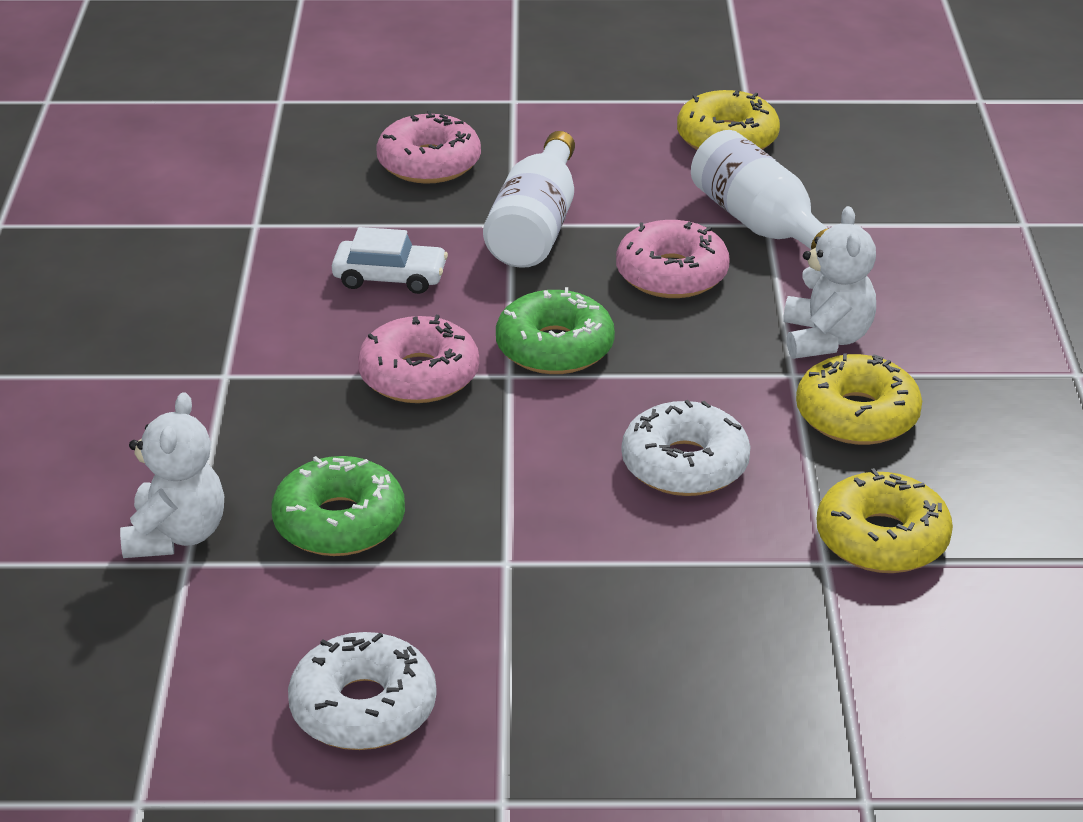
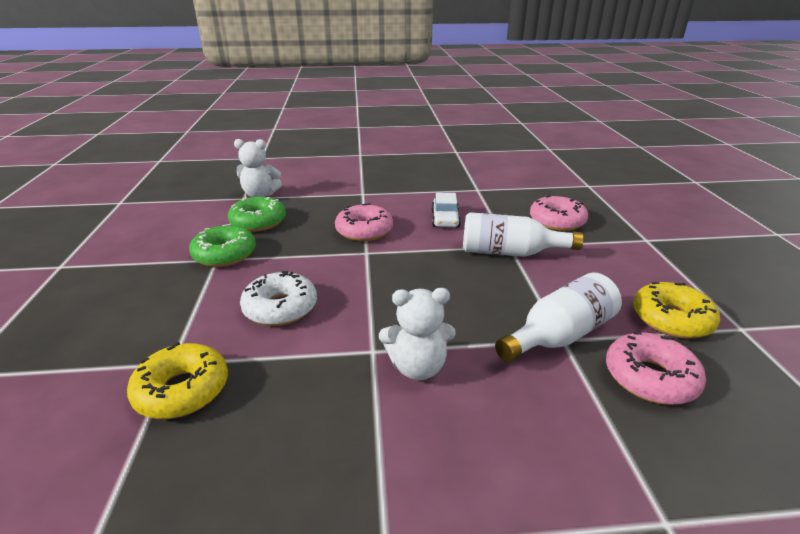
camera: 85 degrees right, 5 degrees down
white donut [288,632,437,750] -> none
green donut [496,287,615,374] -> green donut moved to [189,223,256,267]
pink donut [616,220,730,298] -> pink donut moved to [606,331,706,405]
yellow donut [796,353,922,445] -> none

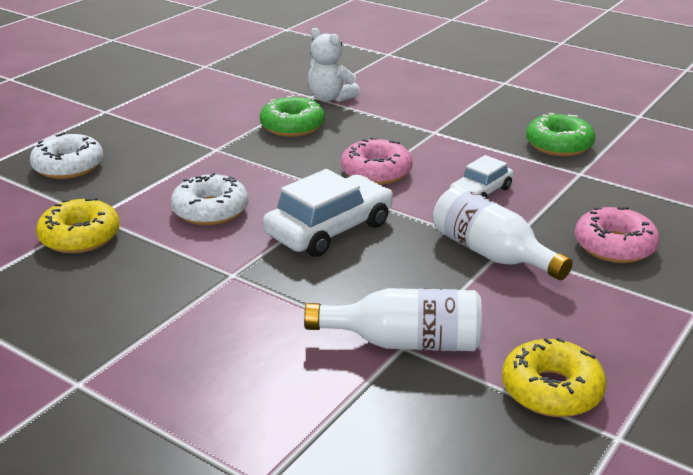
camera: 40 degrees right, 0 degrees up
green donut [189,223,256,267] -> green donut moved to [526,113,595,156]
white teddy bear [379,288,456,380] -> none
pink donut [606,331,706,405] -> none
none -> white donut [30,132,103,179]
none -> white car [263,169,393,257]

